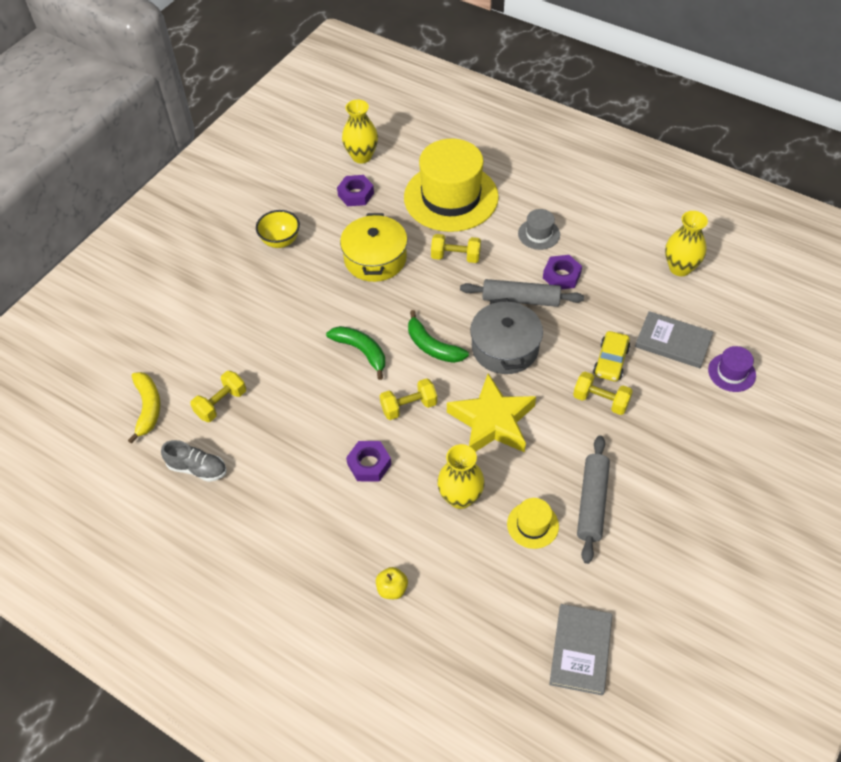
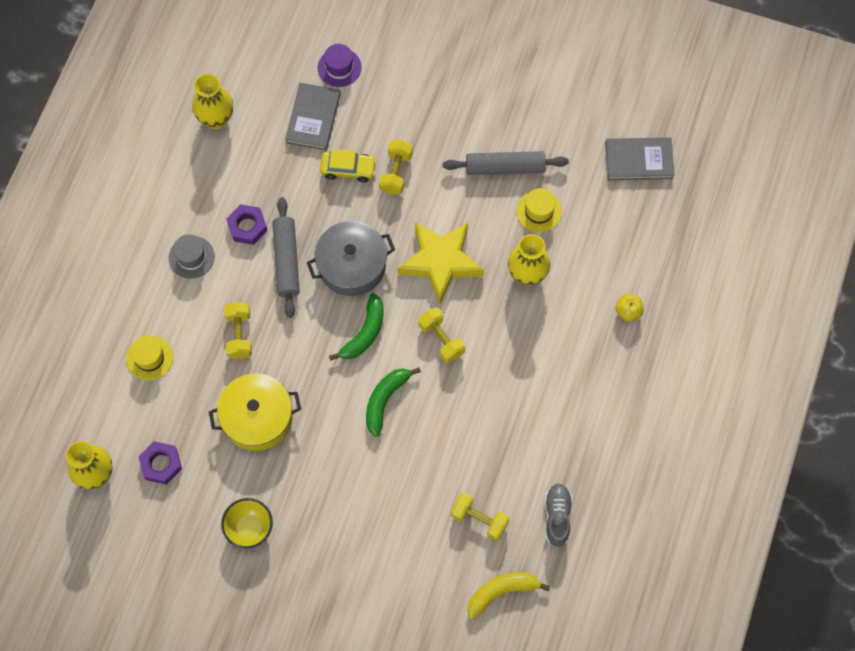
camera: 105 degrees left, 15 degrees up
purple nut [346,441,391,482] -> none
yellow hat [404,138,499,232] -> yellow hat [126,336,173,380], size x0.43

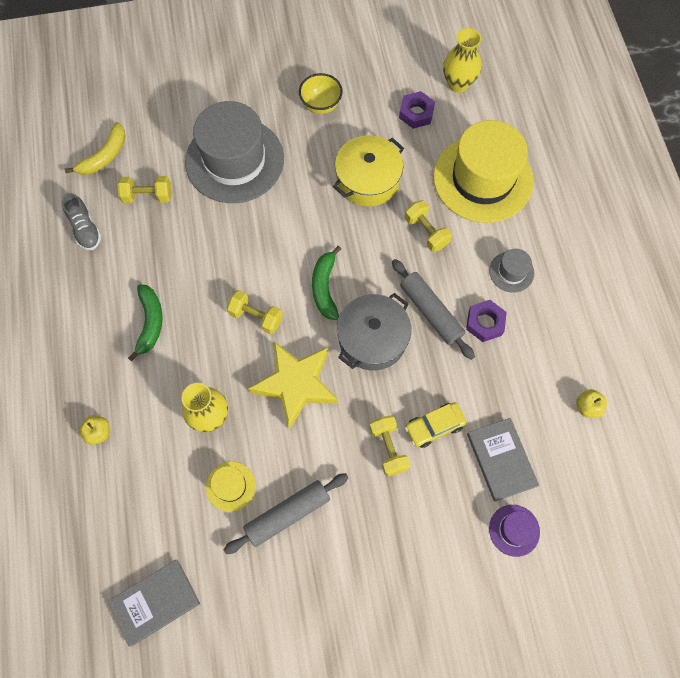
camera: 150 degrees right, 0 degrees up
yellow hat [126,336,173,380] -> yellow hat [433,120,533,223], size x2.33
yellow vase [192,74,233,129] -> yellow apple [576,389,607,418]
green banana [366,367,421,437] -> green banana moved to [128,284,163,362]
none -> grey hat [185,101,284,203]

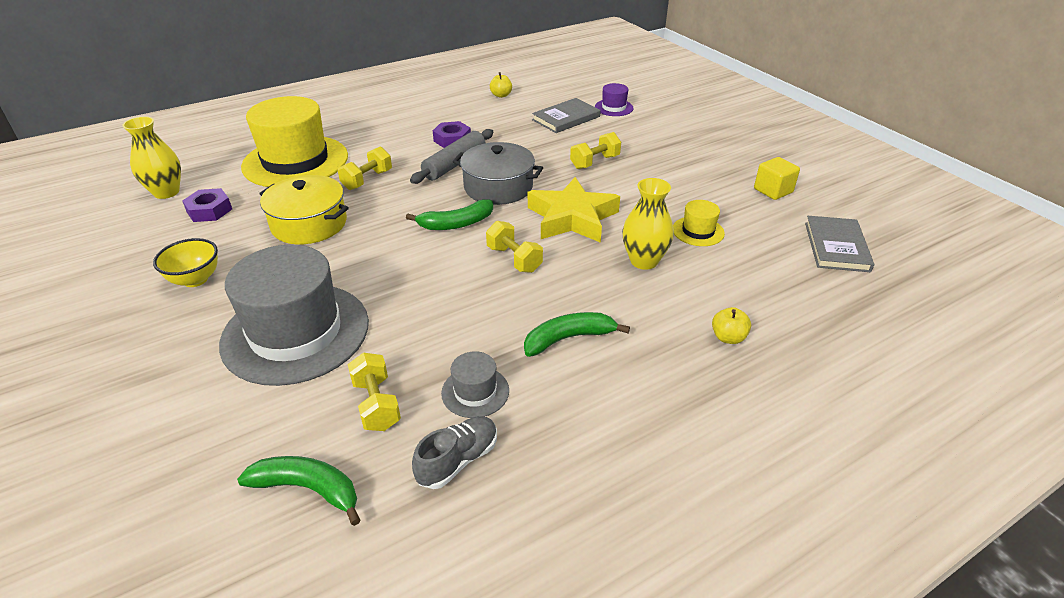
camera: 110 degrees left, 30 degrees down
yellow banana [65,122,126,175] -> green banana [237,456,360,526]
grey book [108,560,200,647] -> grey book turned 60 degrees clockwise [805,216,874,272]
grey rolling pin [224,473,348,554] -> none
yellow dumbbell [226,290,283,334] -> yellow dumbbell turned 45 degrees counterclockwise [486,221,543,273]
yellow car [405,402,467,448] -> none
grey hat [489,249,534,293] -> grey hat moved to [441,351,509,418]
none -> yellow cube [754,157,800,200]

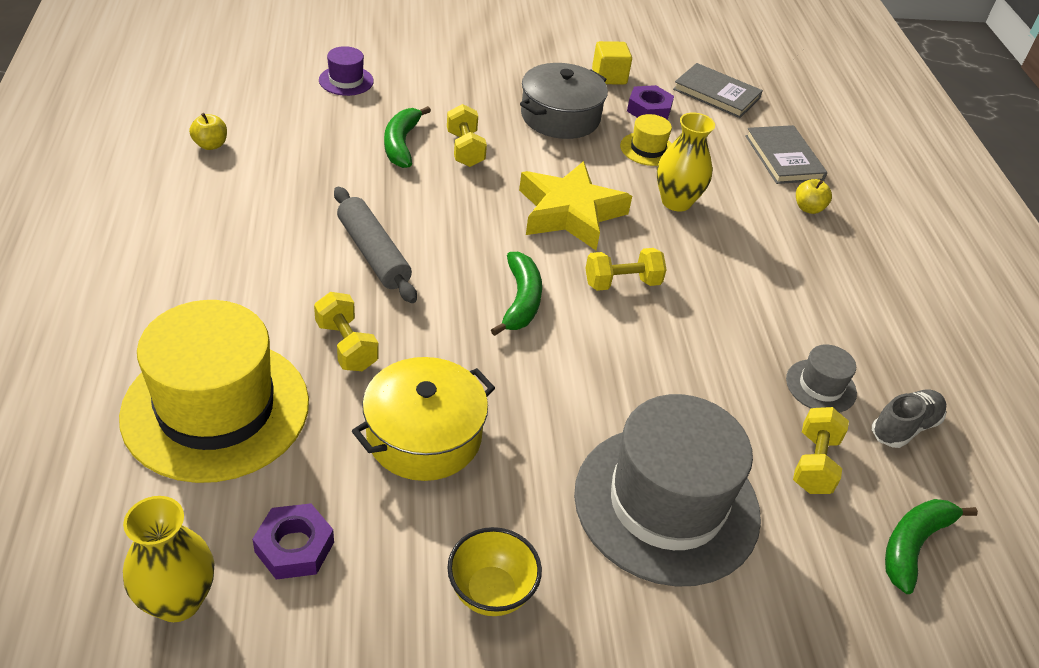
camera: 70 degrees left, 5 degrees up
yellow dumbbell [347,352,401,431] -> yellow dumbbell turned 75 degrees counterclockwise [793,407,849,494]
grey shoe [412,416,497,489] -> grey shoe turned 75 degrees clockwise [872,390,946,448]
purple nut [433,121,471,148] -> purple nut moved to [627,85,674,120]
grey pot [453,142,543,205] -> grey pot moved to [520,63,608,139]
green banana [524,312,630,357] -> green banana moved to [384,106,431,168]
grey book [532,98,600,133] -> grey book moved to [745,125,827,184]

